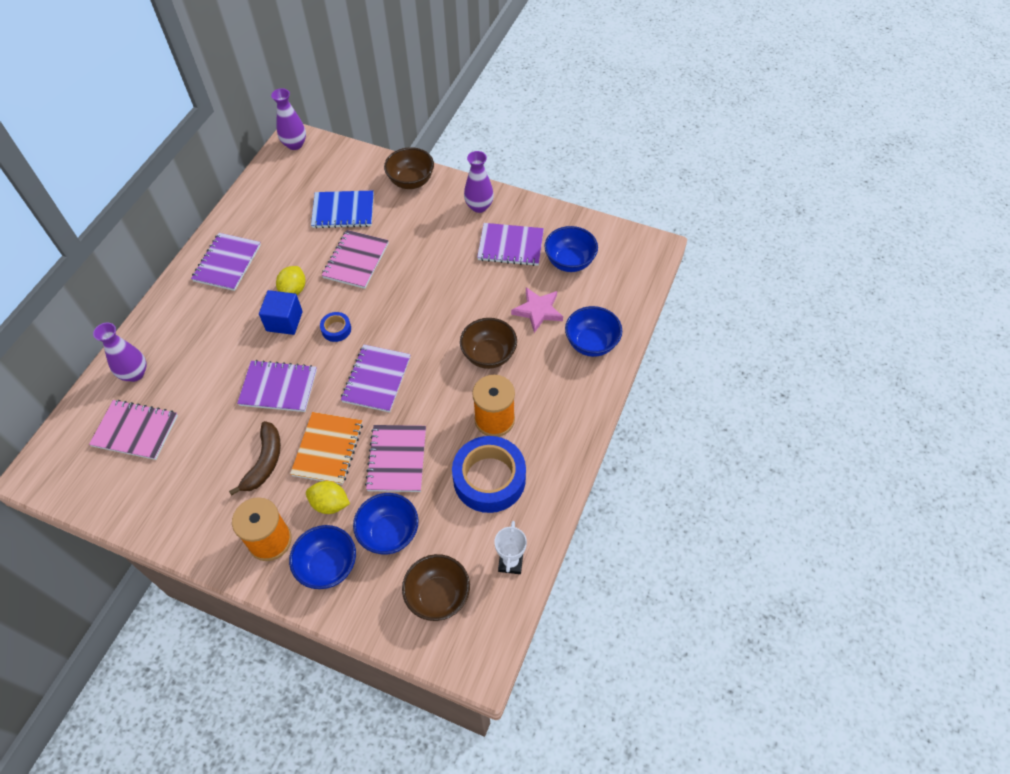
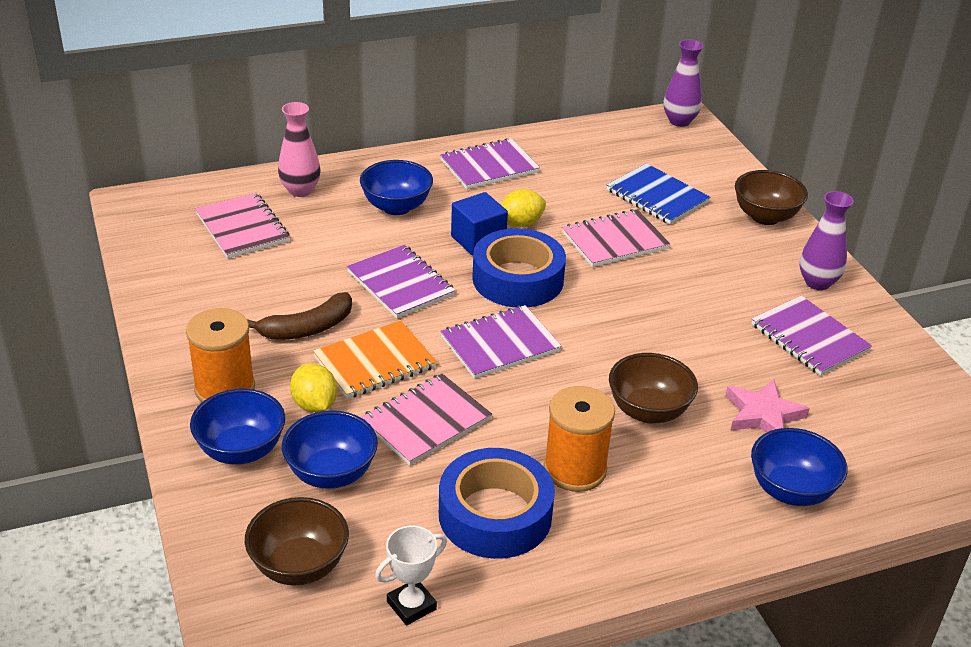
camera: 45 degrees right, 20 degrees down
purple vase [93,323,147,382] -> pink vase [278,102,321,197]
blue tape [320,312,351,342] -> blue tape [472,228,566,307], size x2.20
blue bowl [544,226,598,272] -> blue bowl moved to [360,160,433,215]

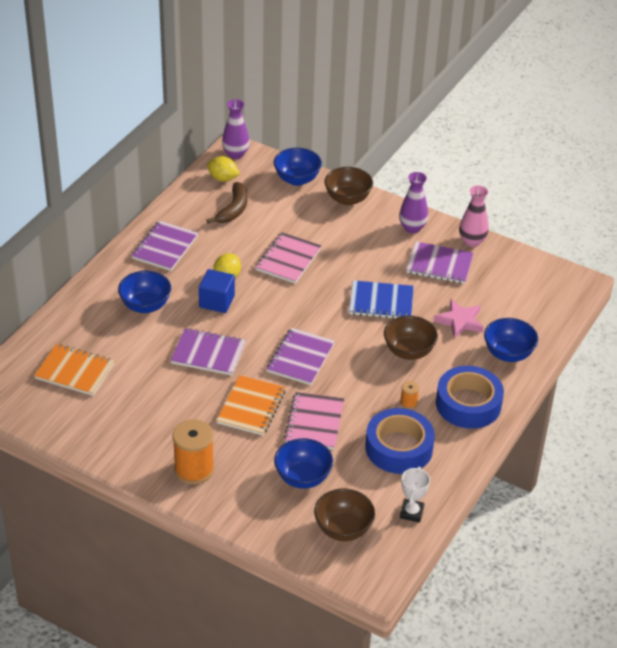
camera: 40 degrees left, 5 degrees up
blue bowl [190,389,285,465] -> blue bowl moved to [274,148,322,186]
pink notebook [195,193,290,259] -> orange notebook [34,344,114,396]
brown banana [247,292,352,340] -> brown banana moved to [207,182,248,224]
pink vase [278,102,321,197] -> pink vase moved to [459,185,489,247]
yellow lemon [290,363,337,413] -> yellow lemon moved to [207,156,240,182]
blue tape [472,228,566,307] -> blue tape moved to [436,366,504,429]
orange spool [544,386,615,492] -> orange spool [400,381,419,409], size x0.46
blue notebook [607,163,710,224] -> blue notebook moved to [349,280,414,319]

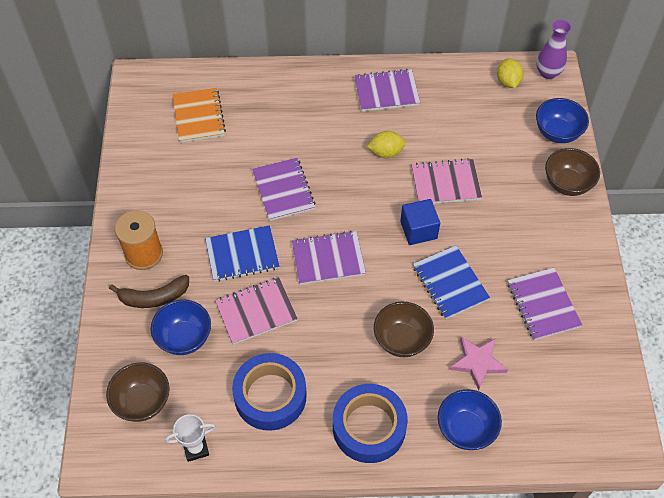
camera: 60 degrees right, 15 degrees up
blue bowl [118,271,171,313] -> none
blue cube [199,269,235,313] -> blue cube moved to [400,199,440,245]
brown banana [207,182,248,224] -> brown banana moved to [109,275,189,308]
orange notebook [216,375,285,436] -> blue notebook [205,225,280,282]
purple vase [399,172,428,233] -> none
orange spool [400,381,419,409] -> none
pink vase [459,185,489,247] -> none

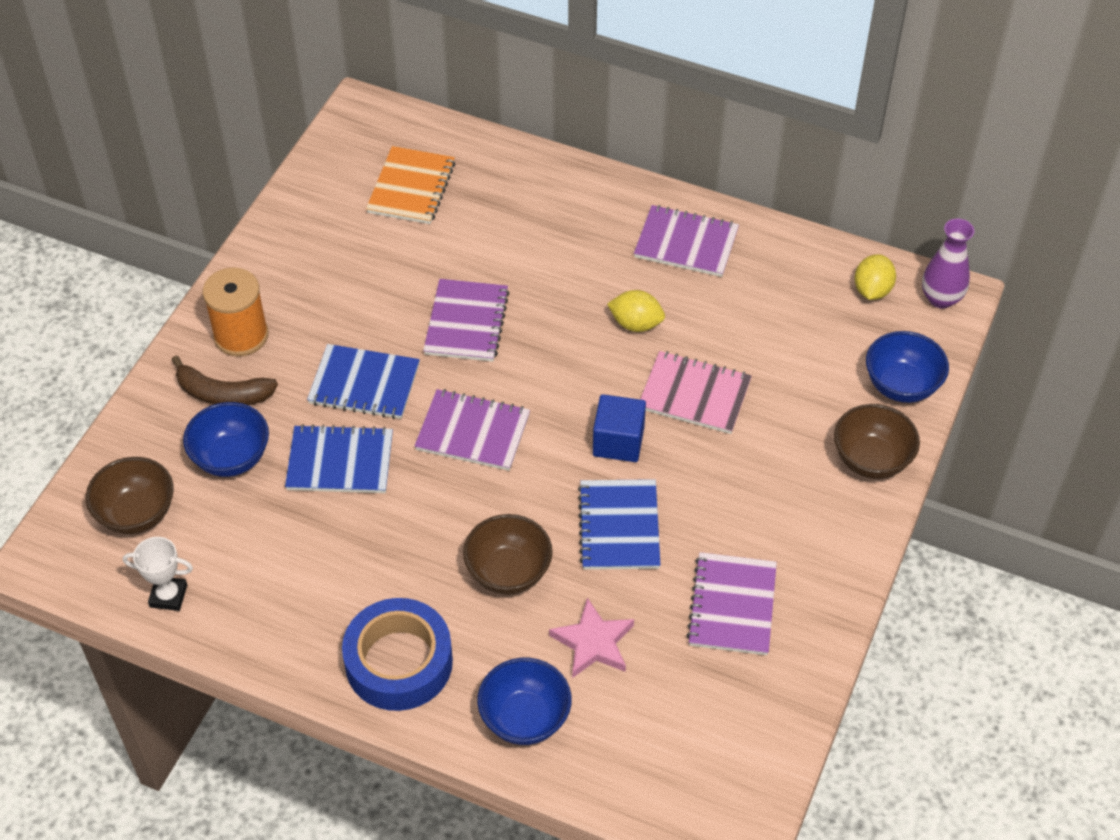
camera: 25 degrees right, 5 degrees down
pink notebook [215,277,298,345] -> blue notebook [285,424,393,493]
blue tape [232,353,307,431] -> none

